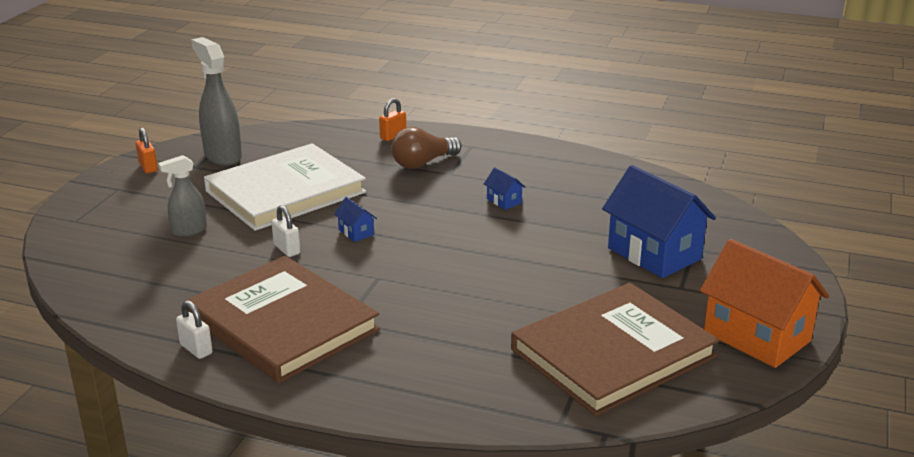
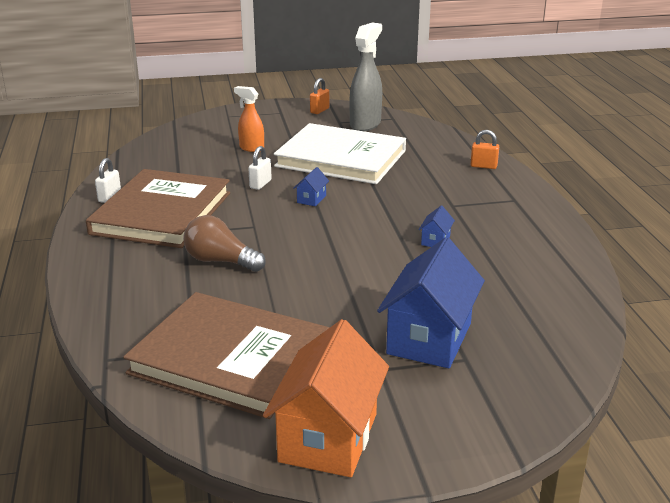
camera: 60 degrees right, 0 degrees up
grey spray bottle [158,155,207,237] -> orange spray bottle [234,86,264,152]
brown light bulb [391,127,462,169] -> brown light bulb moved to [183,215,266,272]

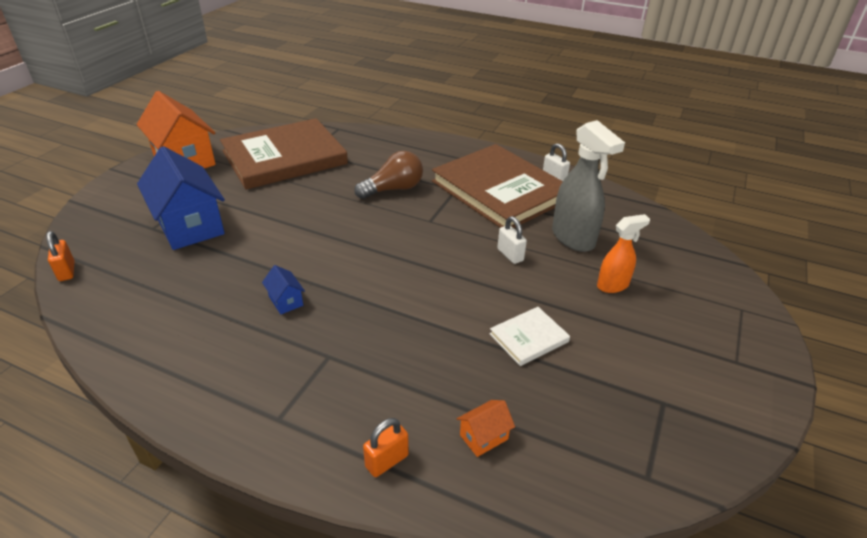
camera: 125 degrees right, 10 degrees up
white book [274,123,406,184] -> white book [489,307,570,366], size x0.42
blue house [294,167,329,206] -> none
orange padlock [310,78,329,114] -> orange padlock moved to [46,231,75,281]
grey spray bottle [350,22,382,131] -> grey spray bottle moved to [552,120,625,252]
none -> orange house [457,400,515,457]

